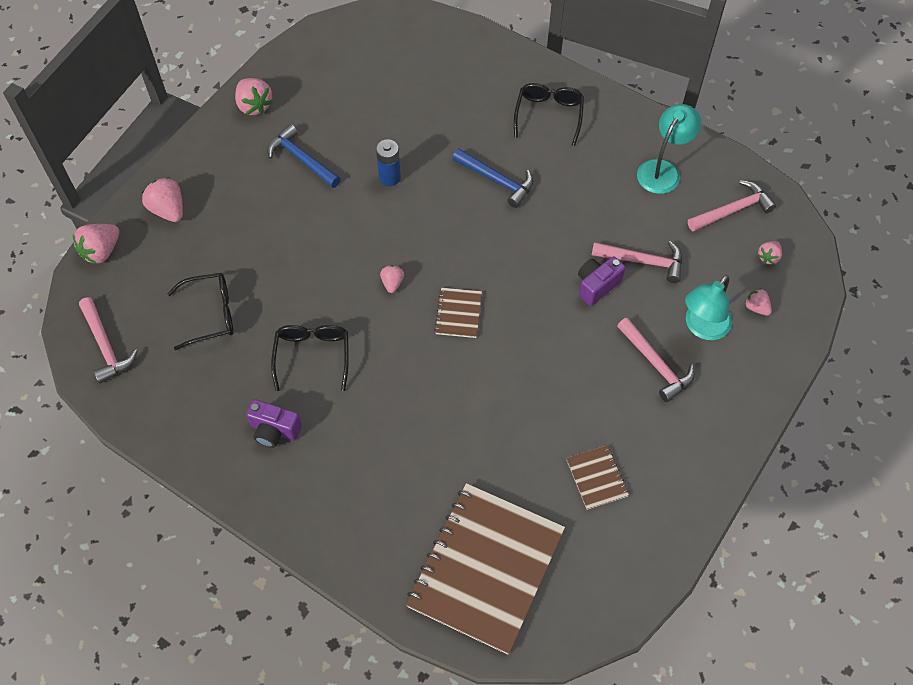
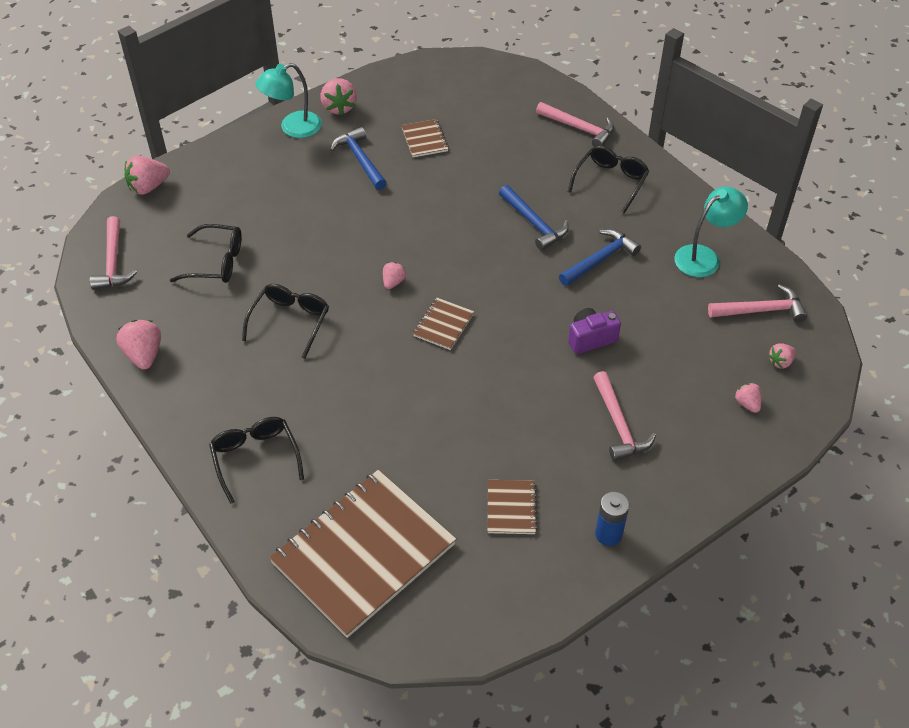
camera: 20 degrees right, 10 degrees down
pink strawberry [142,177,183,222] -> pink strawberry moved to [117,320,161,369]
purple camera [246,399,302,448] -> none
blue battery [376,139,401,186] -> blue battery moved to [595,492,629,546]
pink hammer [591,241,682,283] -> pink hammer moved to [536,102,614,147]
turquoise lamp [685,275,732,340] -> turquoise lamp moved to [255,63,322,138]
none -> black glasses [209,417,304,504]
none -> brown notebook [401,119,449,157]
none -> blue hammer [559,229,641,286]

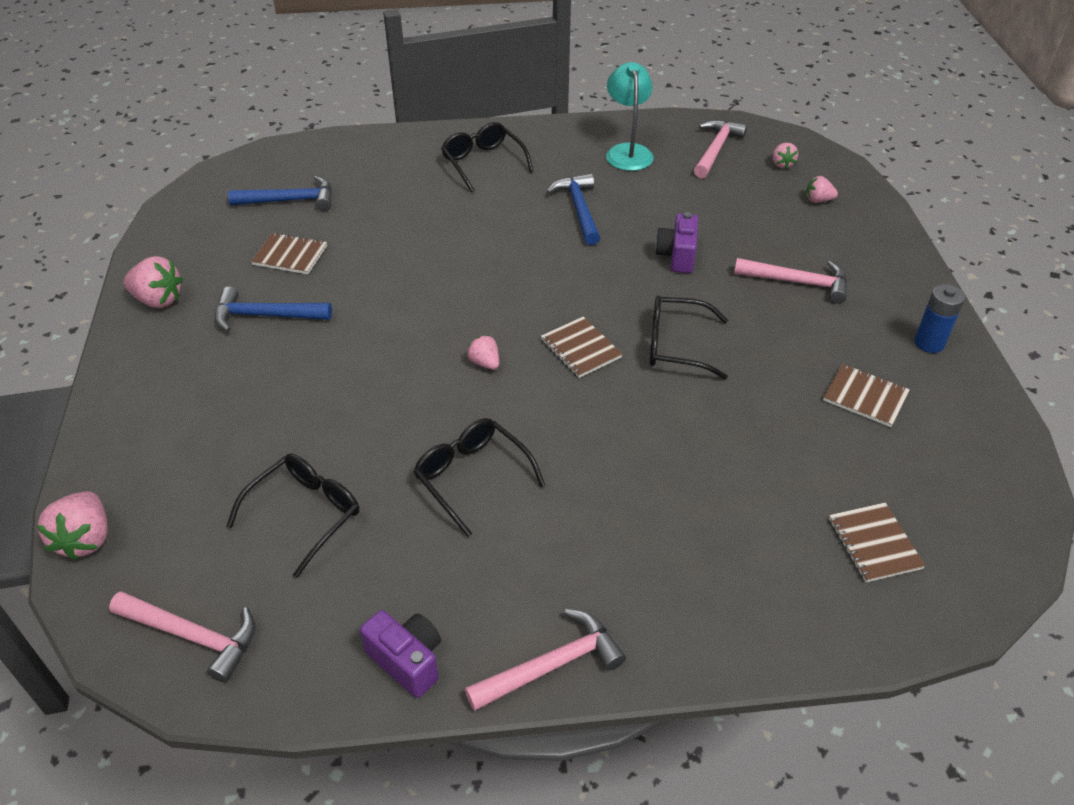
camera: 60 degrees left, 5 degrees down
pink strawberry [117,320,161,369] -> purple camera [360,610,441,698]
black glasses [209,417,304,504] -> black glasses moved to [649,296,728,379]
turquoise lamp [255,63,322,138] -> none
brown notebook [269,470,456,638] -> brown notebook [829,503,925,582], size x0.42
blue hammer [499,185,569,251] -> blue hammer moved to [228,176,332,211]
pink hammer [536,102,614,147] -> pink hammer moved to [465,609,626,711]

